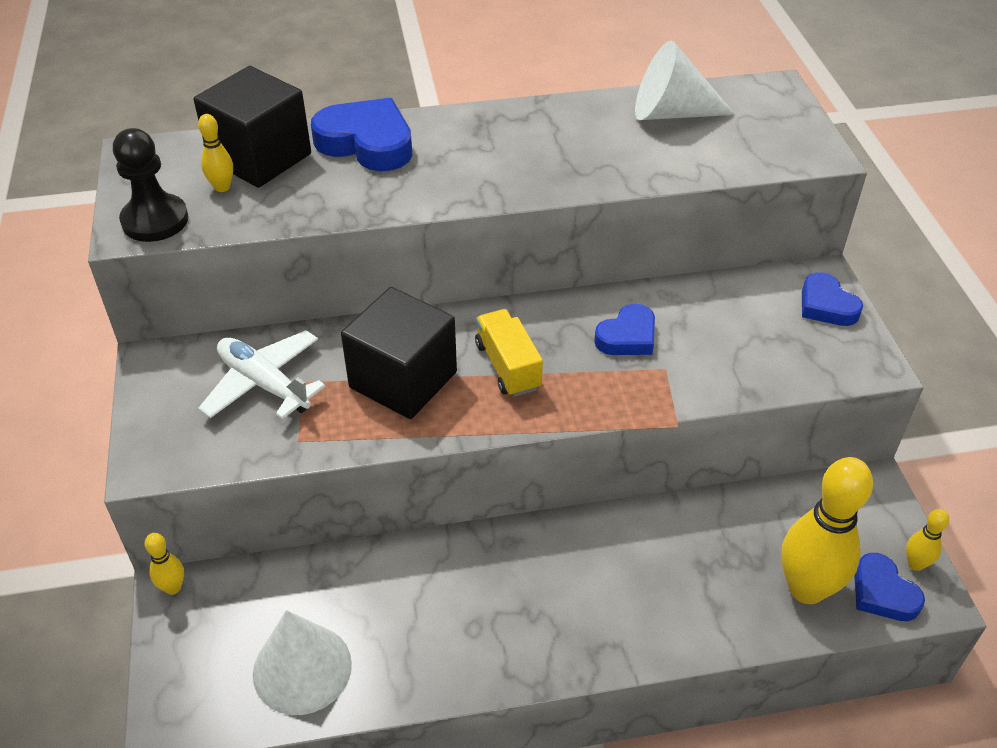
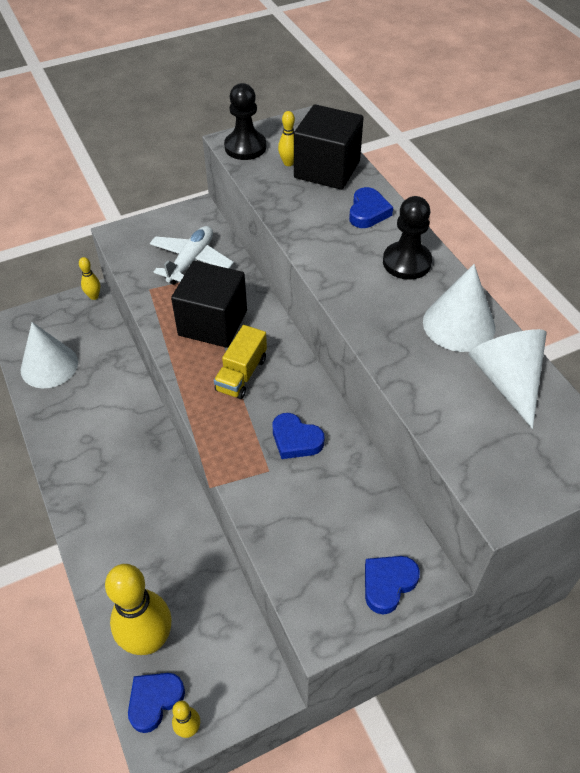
camera: 75 degrees right, 5 degrees up
blue heart [311,98,413,171] -> blue heart [349,187,393,228], size x0.63
yellow truck [475,309,543,397] -> yellow truck turned 150 degrees clockwise [214,325,267,399]
none -> black pawn [383,196,432,280]
none -> white cone [423,264,495,352]

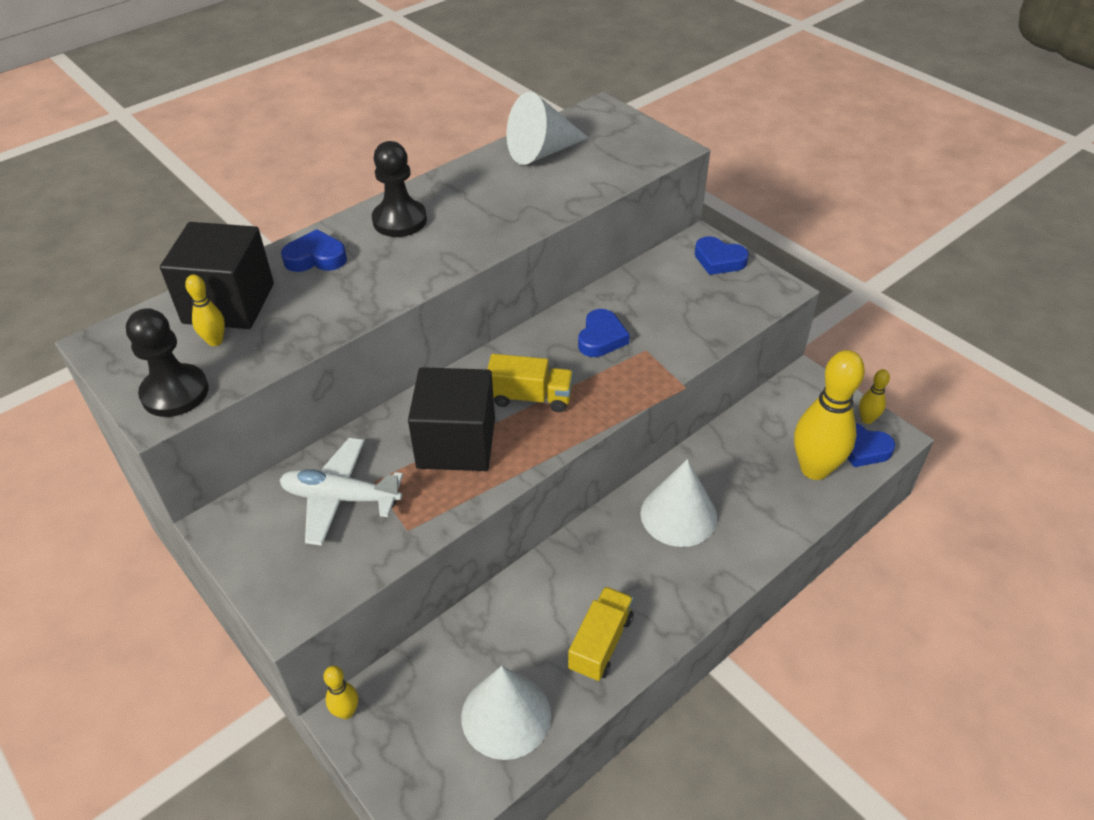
camera: 105 degrees left, 5 degrees down
white cone [423,264,495,352] -> white cone moved to [641,459,717,547]
none -> yellow truck [568,587,634,681]

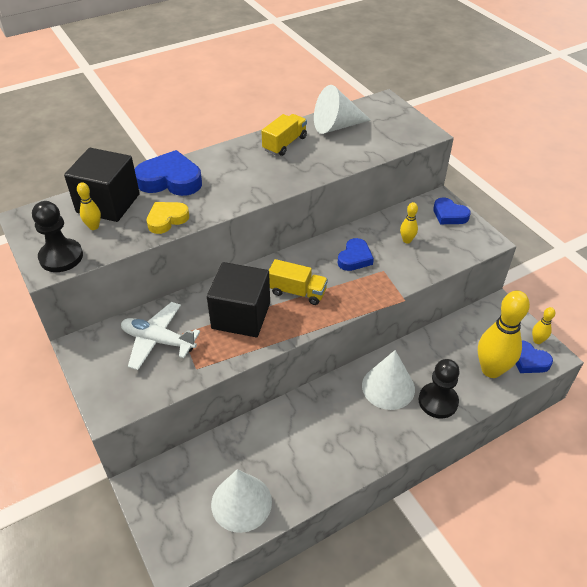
camera: 10 degrees right, 0 degrees up
blue heart [281,229,347,272] -> blue heart [135,150,202,196], size x1.60
yellow bowling pin [323,666,358,719] -> yellow bowling pin moved to [400,202,418,244]
black pawn [372,141,427,237] -> black pawn moved to [419,359,460,418]
yellow truck [568,587,634,681] -> yellow truck moved to [262,114,307,156]
none -> yellow heart [147,202,189,234]

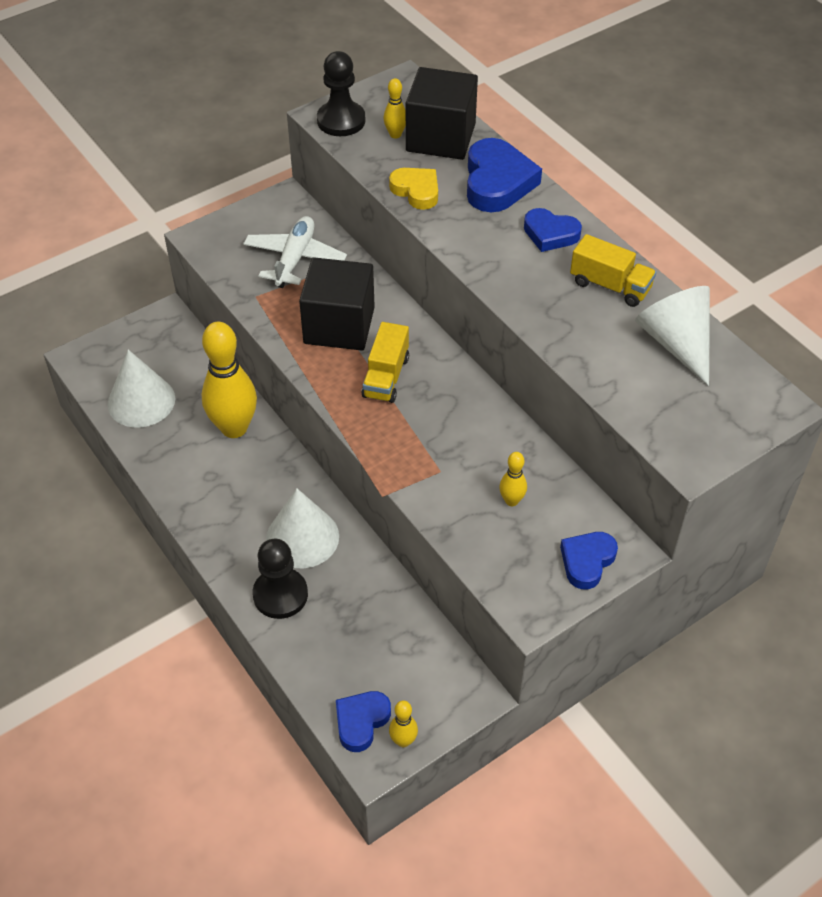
camera: 85 degrees right, 5 degrees up
blue heart [338,238,374,271] -> blue heart moved to [524,208,582,252]
yellow bowling pin [478,290,530,378] -> yellow bowling pin moved to [201,322,257,438]

